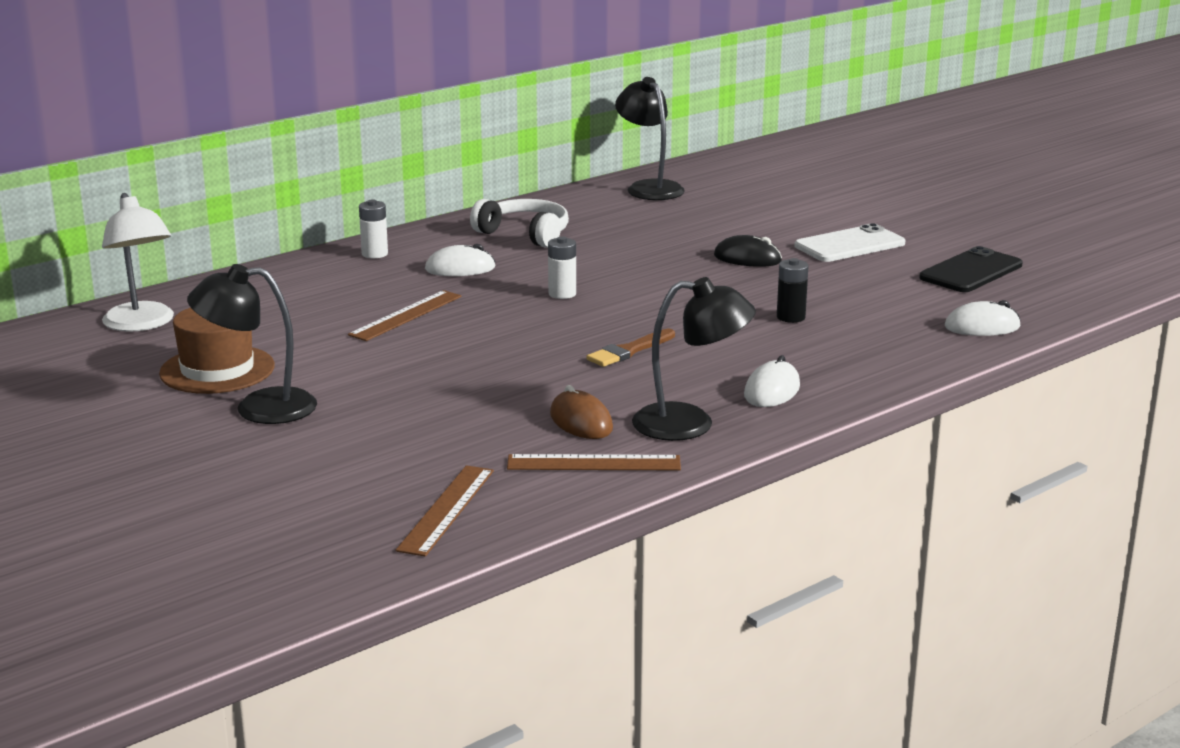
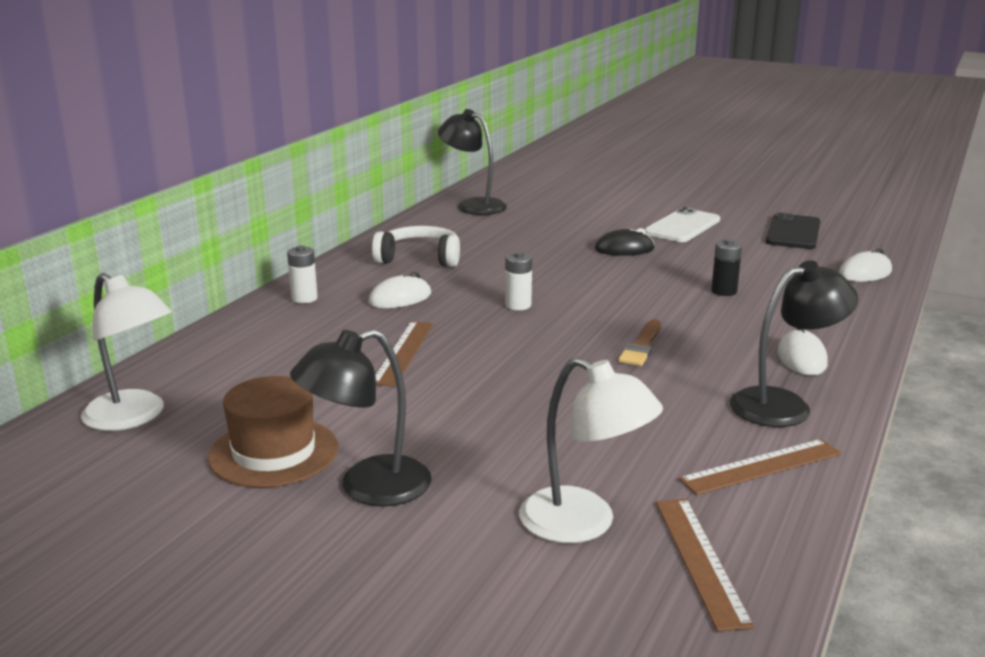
camera: 25 degrees left, 0 degrees up
brown mouse [550,385,613,439] -> none
none -> white lamp [519,357,663,543]

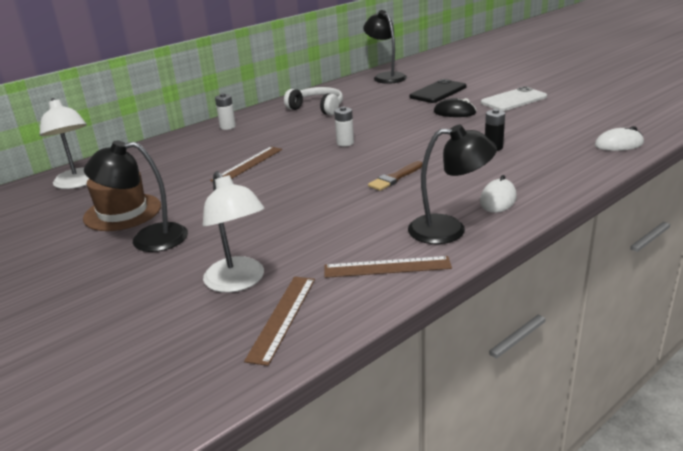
camera: 25 degrees right, 5 degrees up
white mouse [368,272,431,308] -> none
black phone [766,213,821,249] -> black phone moved to [410,79,466,103]

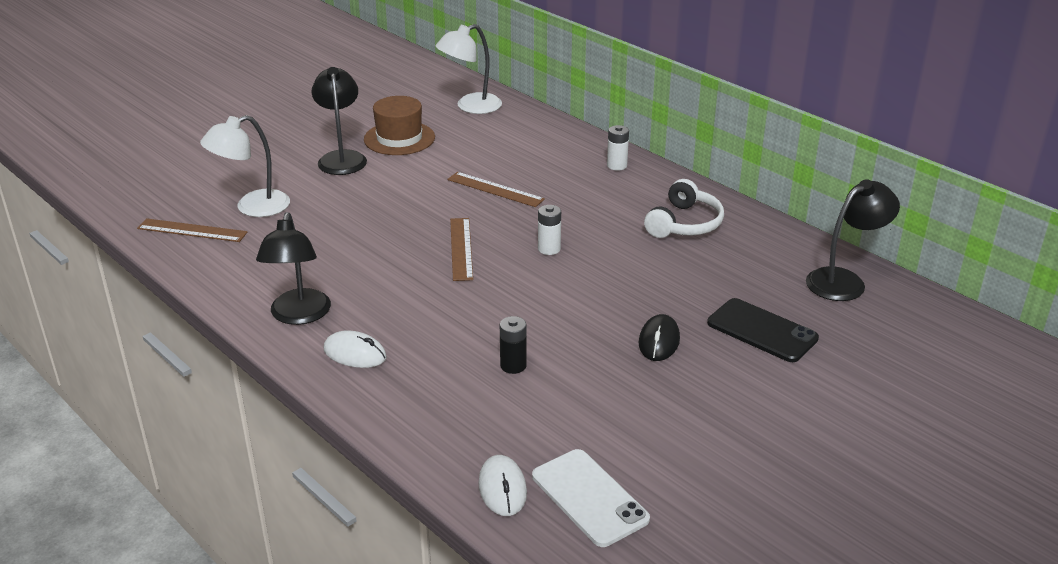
camera: 85 degrees right, 5 degrees up
brown ruler [324,256,452,278] -> brown ruler moved to [450,218,473,281]
brown brush [368,161,423,191] -> none
white phone [481,86,547,111] -> white phone moved to [532,449,650,547]

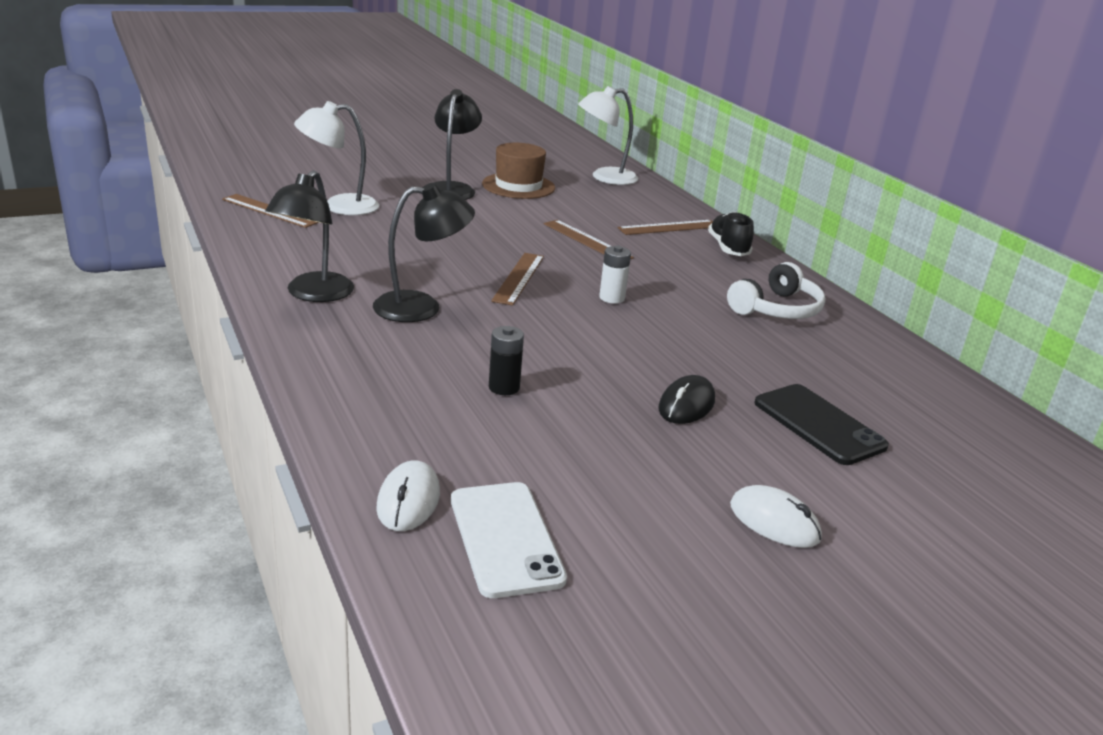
camera: 15 degrees right, 5 degrees down
white mouse [324,331,387,368] -> white mouse moved to [730,485,822,548]
white battery [607,125,629,171] -> black shoe [708,212,754,256]
black lamp [806,179,900,301] -> black lamp moved to [373,183,475,322]
none -> brown ruler [618,220,713,235]

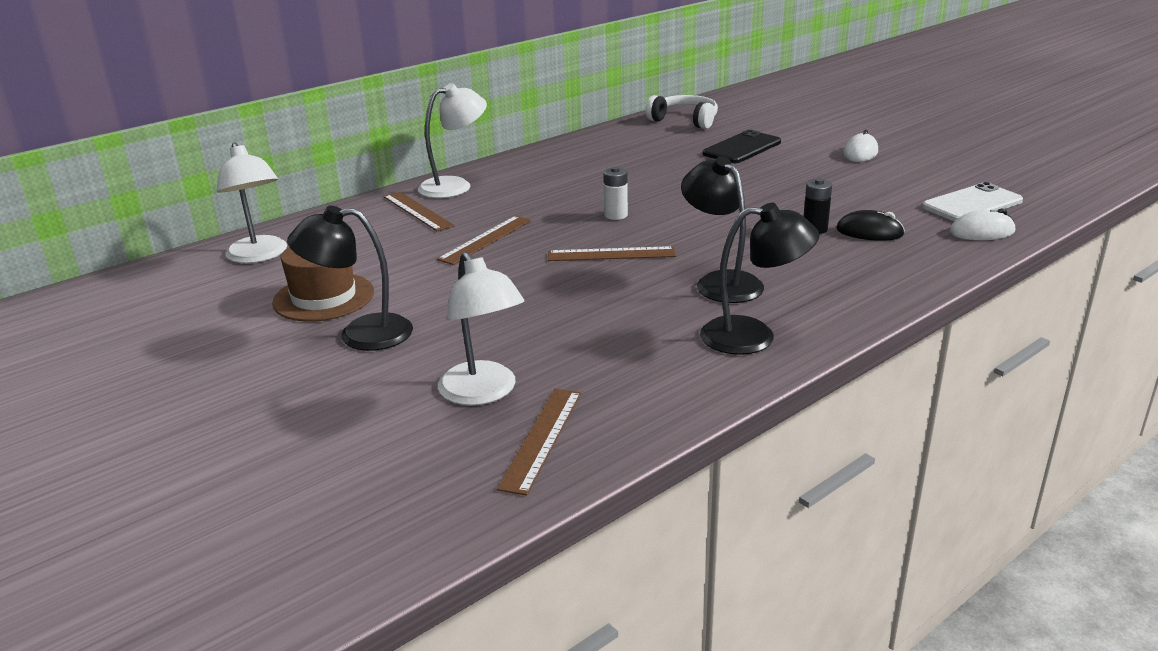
camera: 100 degrees left, 0 degrees up
black mouse [658,375,715,424] -> black mouse moved to [836,210,905,241]
black shoe [708,212,754,256] -> white lamp [418,83,487,198]
white headphones [727,262,826,319] -> white headphones moved to [645,95,718,129]

